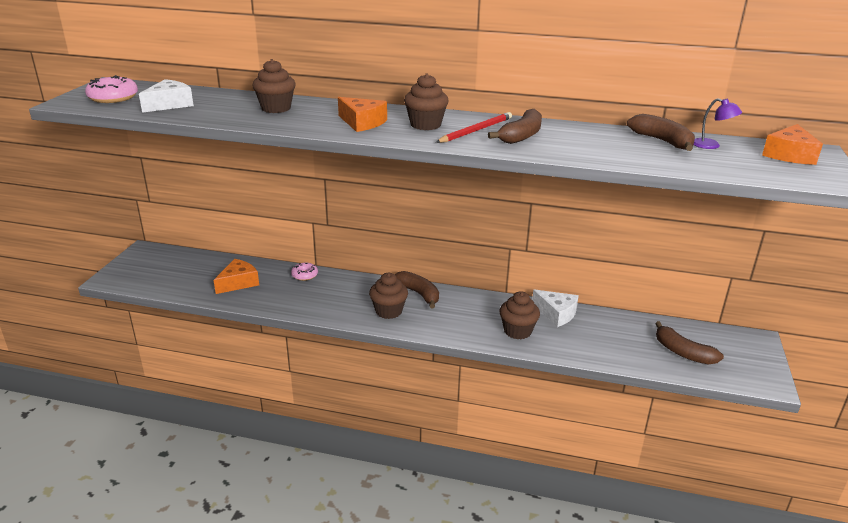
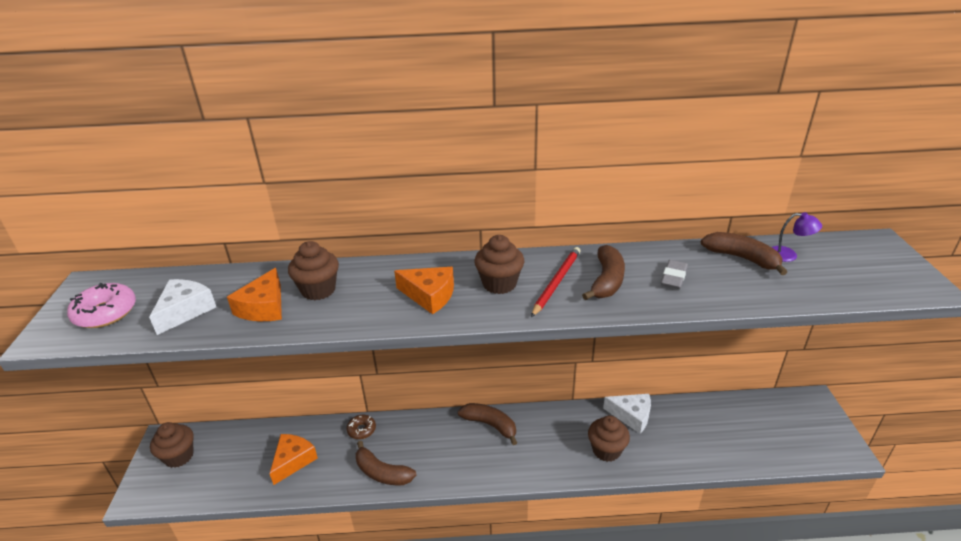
camera: 15 degrees left, 5 degrees up
pink donut [291,263,318,281] -> brown donut [346,415,376,439]
brown cupcake [369,273,408,319] -> brown cupcake moved to [150,422,194,468]
brown banana [655,321,724,364] -> brown banana moved to [356,441,416,485]
orange cheese [762,124,823,165] -> orange cheese moved to [227,268,282,321]
none -> grey eraser [661,260,688,289]

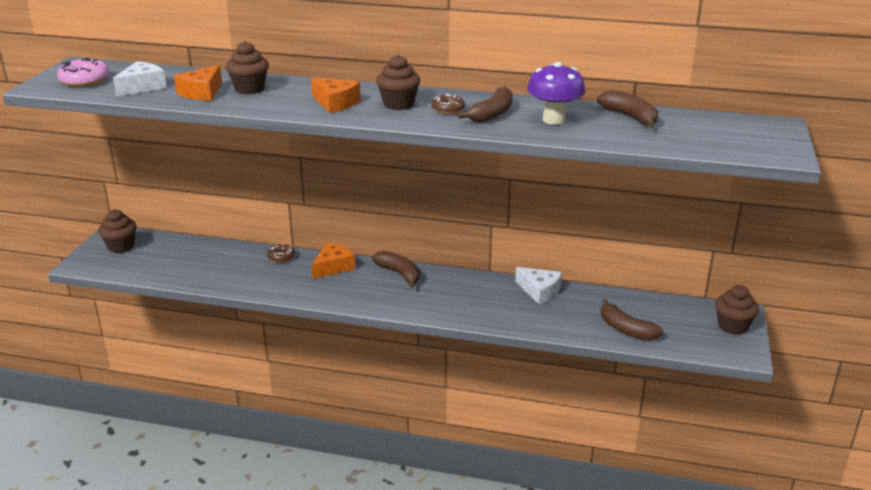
camera: 15 degrees right, 5 degrees down
orange cheese [269,434,318,485] -> orange cheese moved to [312,242,355,279]
brown banana [356,441,416,485] -> brown banana moved to [601,299,664,340]
red pencil [531,247,581,317] -> brown donut [432,94,465,114]
brown cupcake [588,416,630,462] -> brown cupcake moved to [715,285,759,335]
grey eraser [661,260,688,289] -> purple mushroom [527,62,586,125]
purple lamp [772,212,822,262] -> none

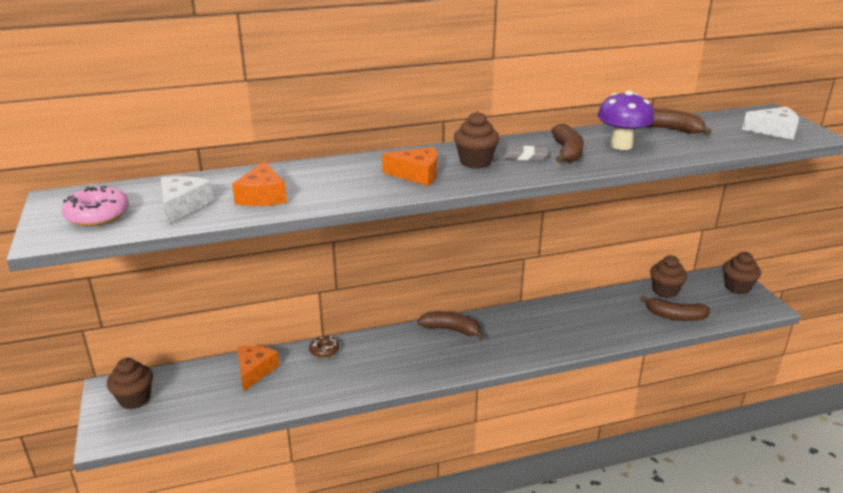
camera: 30 degrees left, 0 degrees up
brown cupcake [226,41,269,94] -> brown cupcake moved to [650,255,687,298]
orange cheese [312,242,355,279] -> orange cheese moved to [238,346,280,392]
brown donut [432,94,465,114] -> grey eraser [503,146,548,160]
white cheese [515,267,562,304] -> white cheese moved to [742,107,799,140]

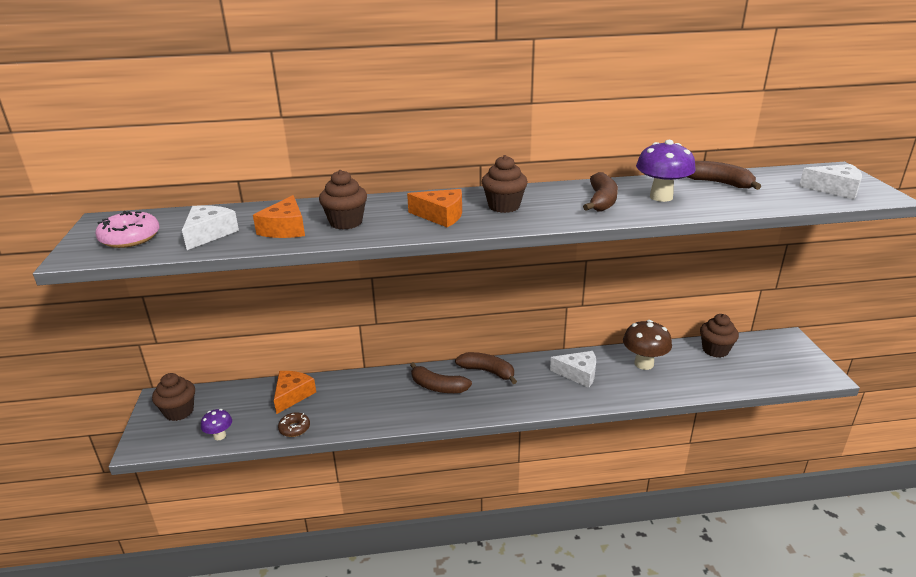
camera: 10 degrees right, 0 degrees up
brown donut [309,336,339,358] -> brown donut moved to [278,412,310,437]
grey eraser [503,146,548,160] -> none
brown banana [640,295,710,321] -> brown banana moved to [410,362,472,393]
brown cupcake [723,252,761,294] -> brown cupcake moved to [319,170,367,230]
none -> purple mushroom [201,409,232,440]
none -> white cheese [550,351,596,388]
none -> brown mushroom [623,320,672,370]

